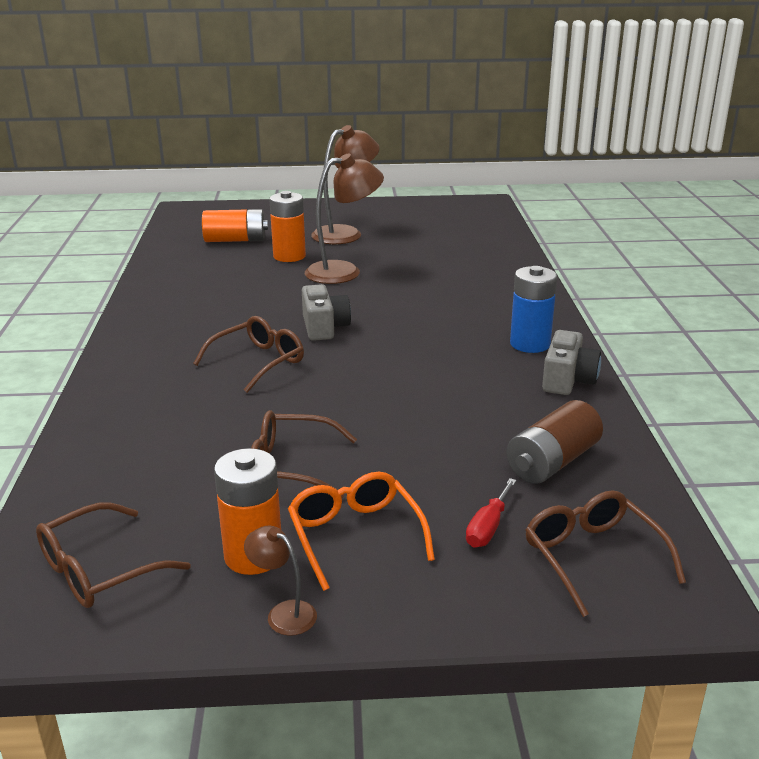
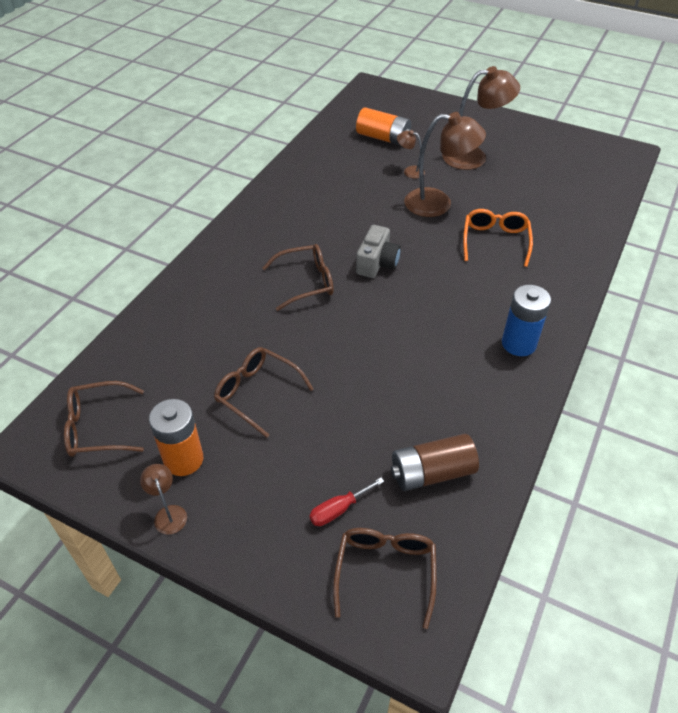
camera: 30 degrees right, 20 degrees up
orange battery [269,191,306,262] -> brown lamp [397,130,425,179]
orange glasses [288,472,435,591] -> orange glasses moved to [463,209,533,267]
grey camera [542,330,601,395] -> none

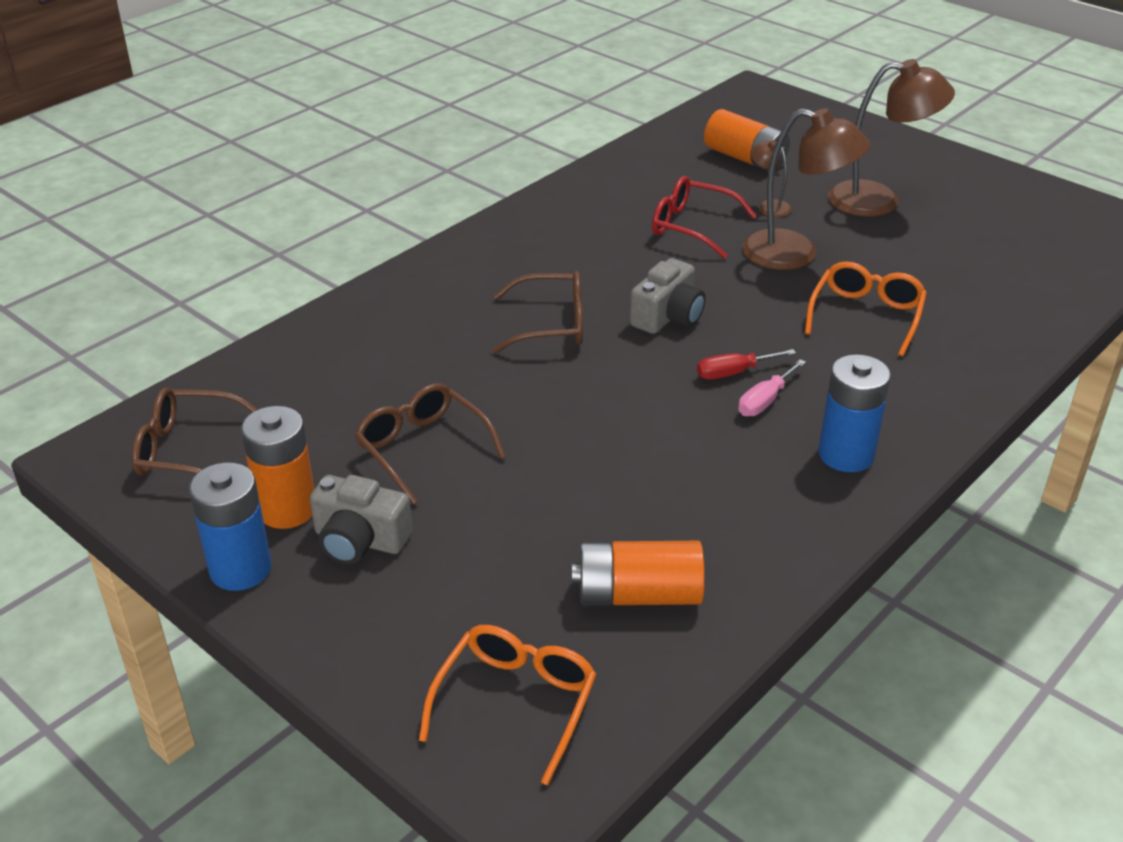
camera: 15 degrees right, 10 degrees down
brown lamp [140,464,187,534] -> blue battery [189,462,271,591]
red screwdriver [310,478,384,526] -> red screwdriver moved to [697,349,796,380]
brown glasses [333,528,437,629] -> orange glasses [419,625,597,785]
brown battery [391,434,479,491] -> orange battery [572,541,705,606]
none -> grey camera [310,475,412,565]
none -> red glasses [652,176,757,259]
none -> pink screwdriver [738,359,806,417]

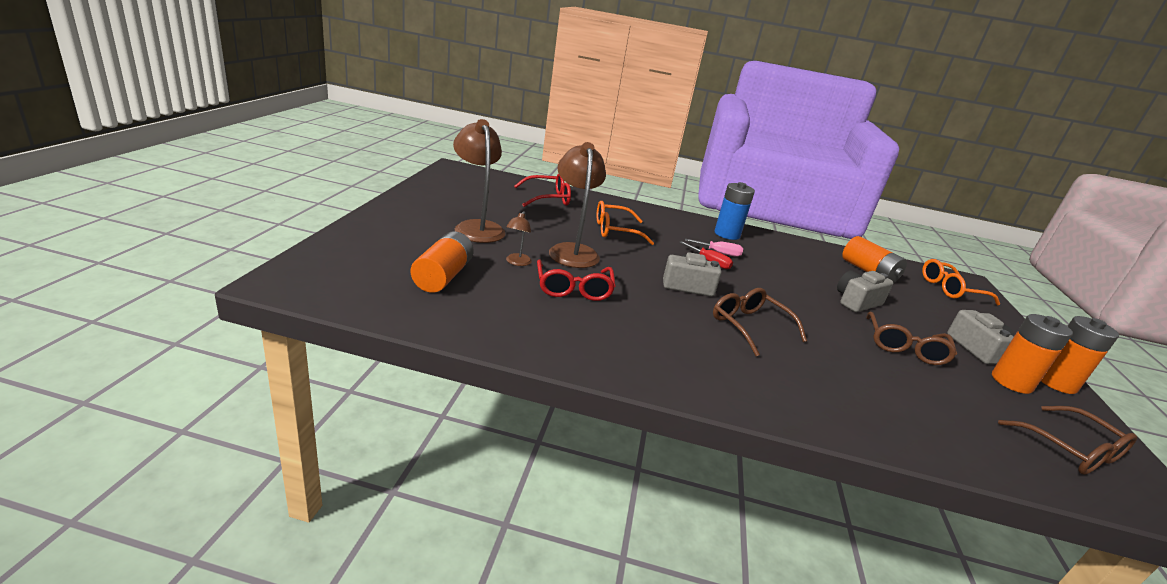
camera: 125 degrees left, 10 degrees down
blue battery [189,462,271,591] -> orange battery [1041,316,1119,394]
none -> red glasses [514,174,571,207]
none -> grey camera [837,271,893,312]

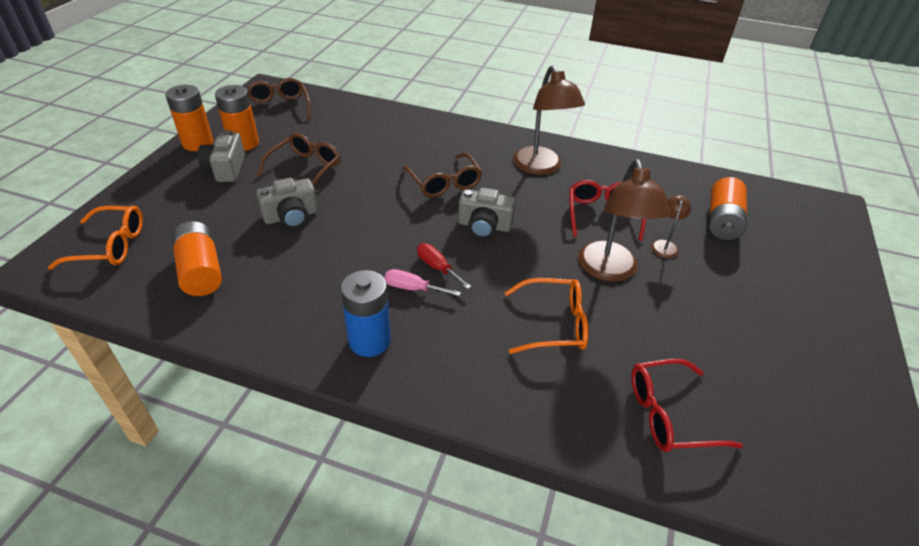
camera: 170 degrees left, 15 degrees up
brown lamp [453,119,505,243] -> brown lamp moved to [513,65,585,175]

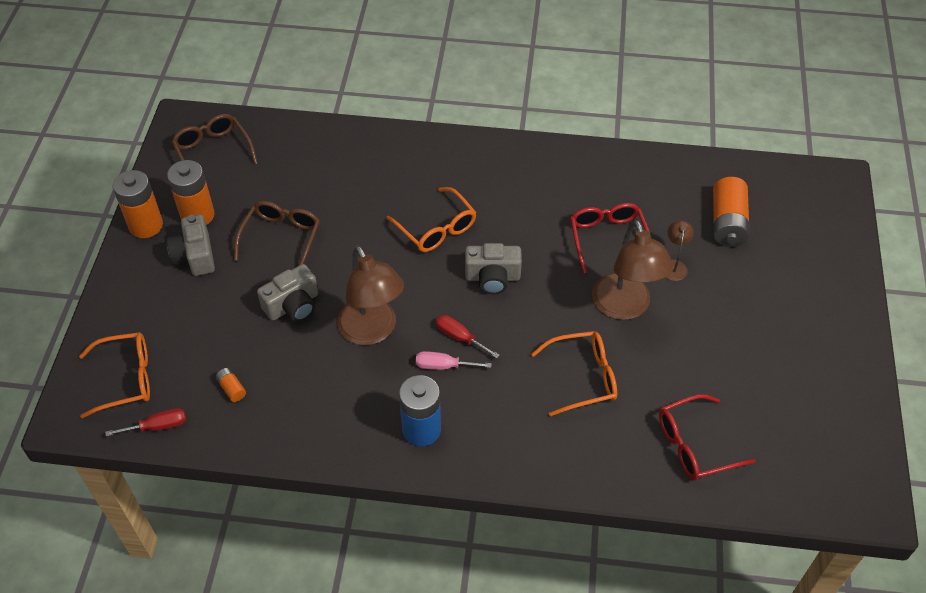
camera: 10 degrees left, 10 degrees up
orange battery [172,221,222,296] -> orange battery [216,368,246,402], size x0.45
brown glasses [402,153,483,197] -> orange glasses [386,187,476,252]
brown lamp [513,65,585,175] -> brown lamp moved to [337,246,404,345]
none -> red screwdriver [105,408,186,436]

